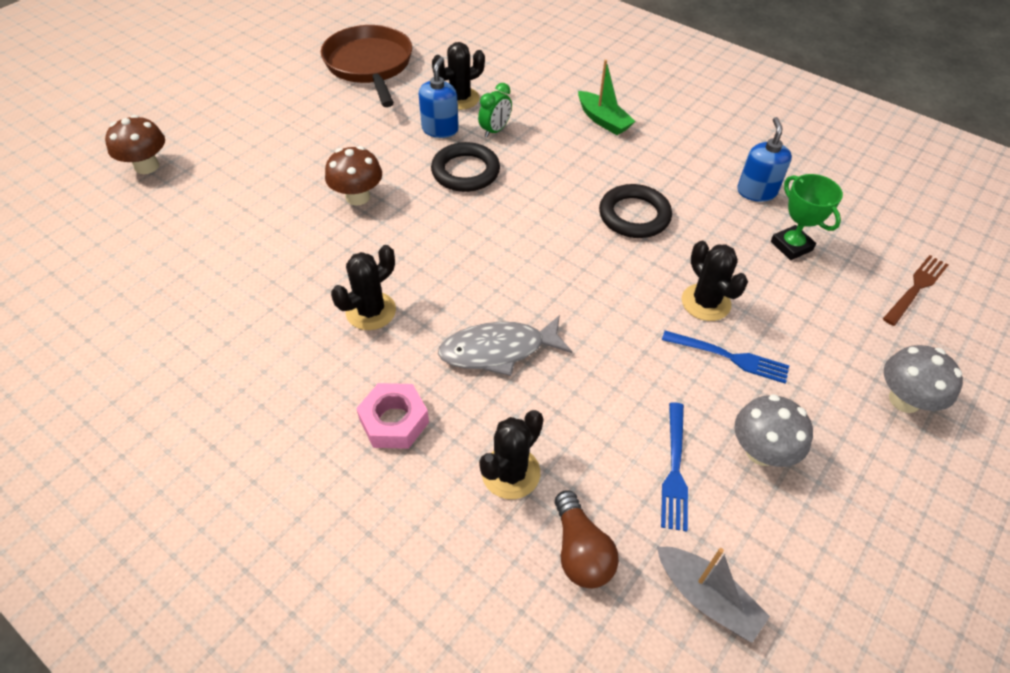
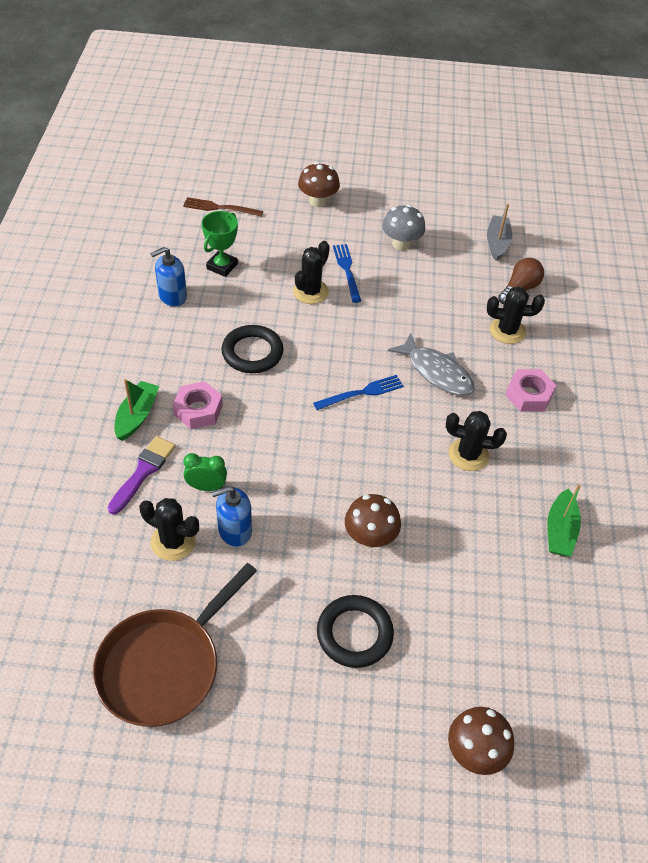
camera: 125 degrees left, 0 degrees up
black ring [431,142,500,192] -> black ring moved to [317,595,394,668]
blue fork [661,402,688,532] -> blue fork moved to [313,375,404,410]
grey mushroom [884,345,963,413] -> brown mushroom [298,162,340,207]
none -> purple brush [107,436,176,515]
none -> pink nut [173,381,223,429]
none -> green boat [547,484,581,556]

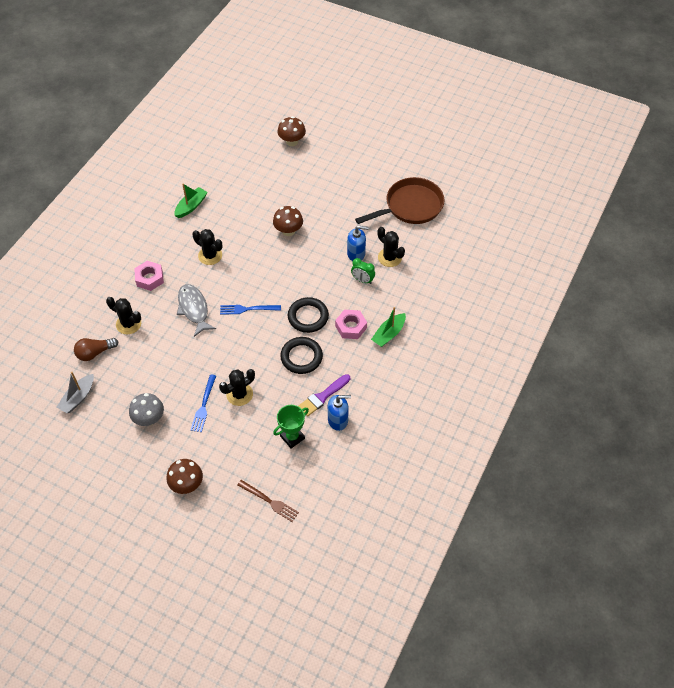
camera: 155 degrees left, 5 degrees up
purple brush [107,436,176,515] -> purple brush moved to [298,374,350,416]
black ring [317,595,394,668] -> black ring moved to [288,297,329,333]

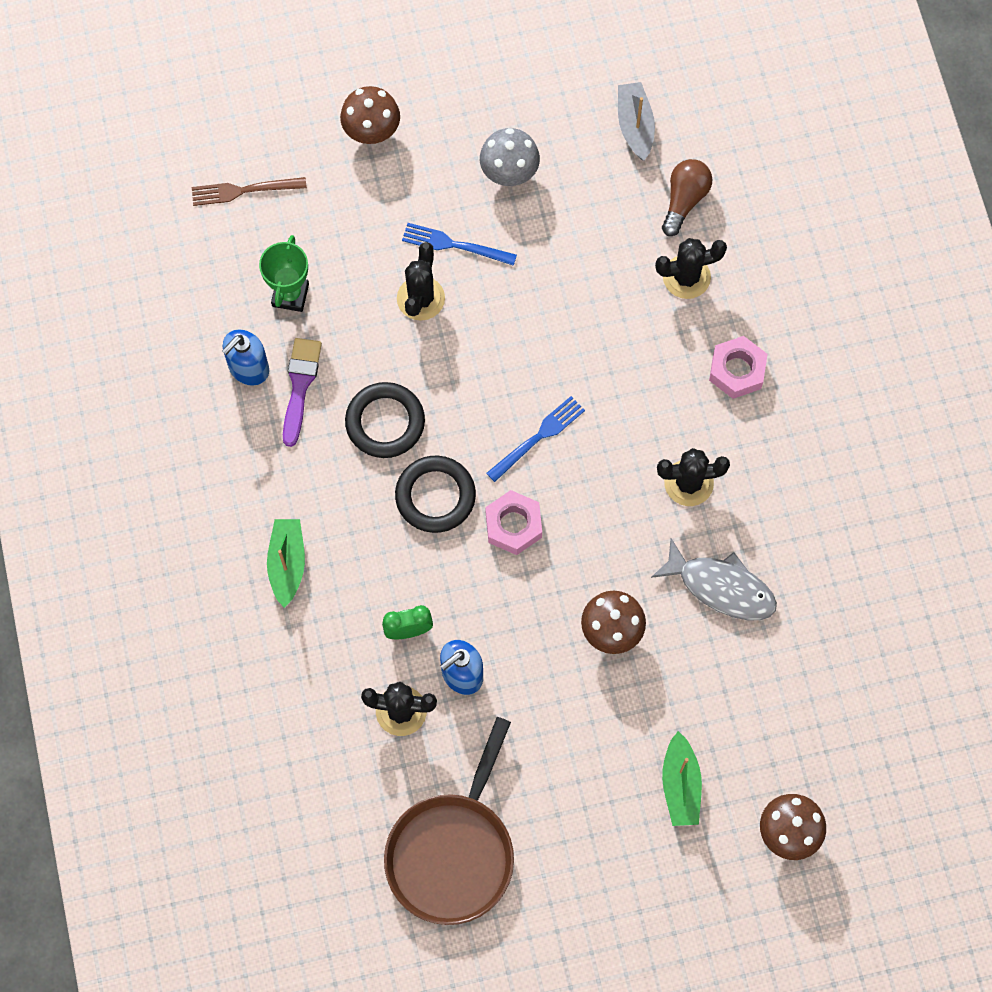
camera: 140 degrees right, 15 degrees up
green boat [174,183,208,218] -> green boat moved to [662,731,702,826]
grey fish [177,284,216,337] -> grey fish moved to [651,538,777,620]
blue fork [191,375,216,432] -> blue fork turned 45 degrees counterclockwise [402,223,517,266]
pink nut [335,310,367,339] -> pink nut moved to [485,490,542,555]

